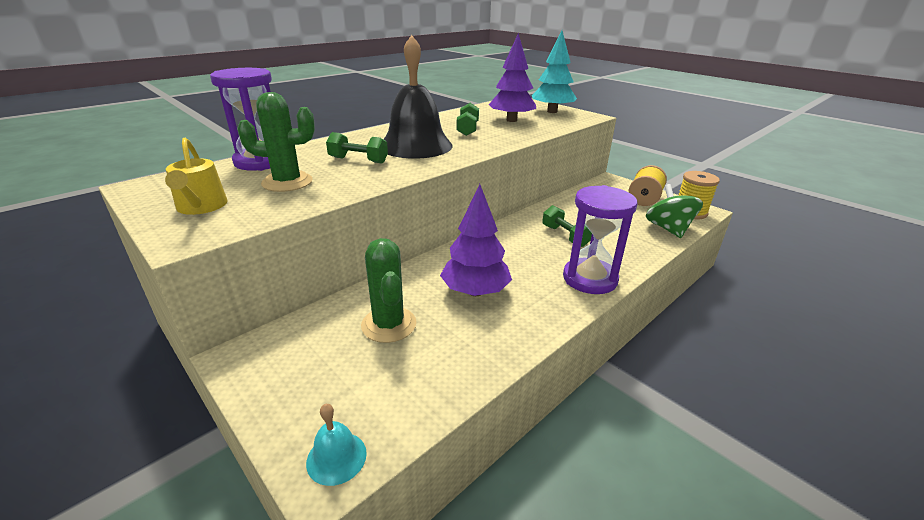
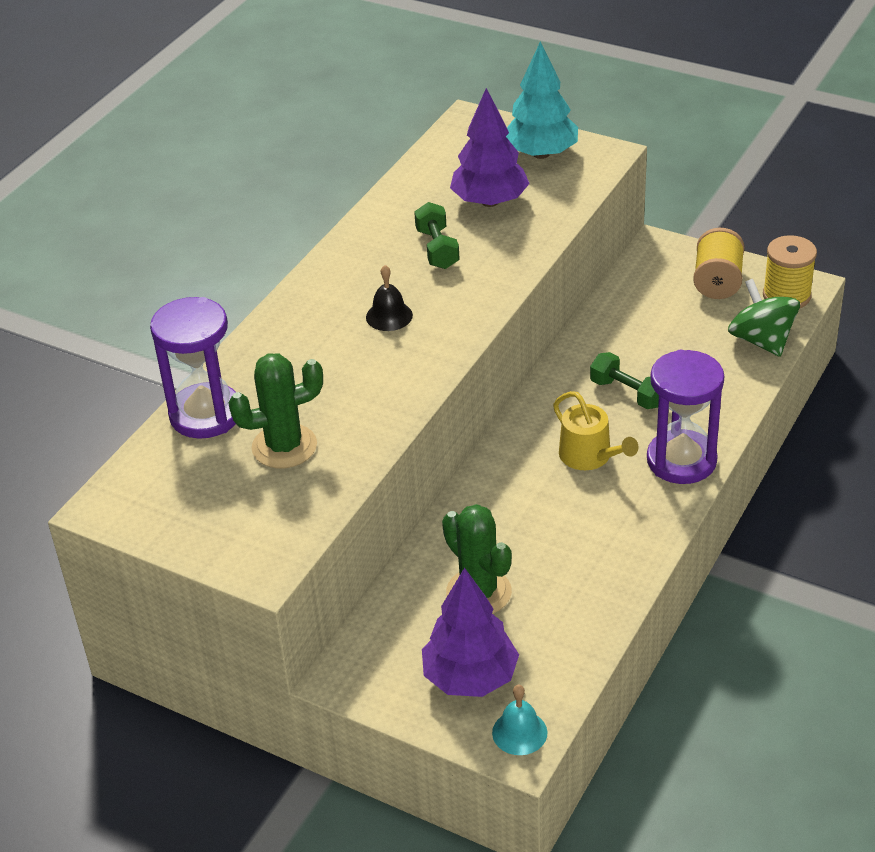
camera: 15 degrees left, 10 degrees up
yellow watering can [165,138,227,215] -> yellow watering can moved to [553,391,638,470]
green dumbbell [326,132,388,163] -> none
black bell [383,35,452,159] -> black bell [366,265,413,331], size x0.42
purple tree [440,184,512,296] -> purple tree moved to [422,568,519,697]

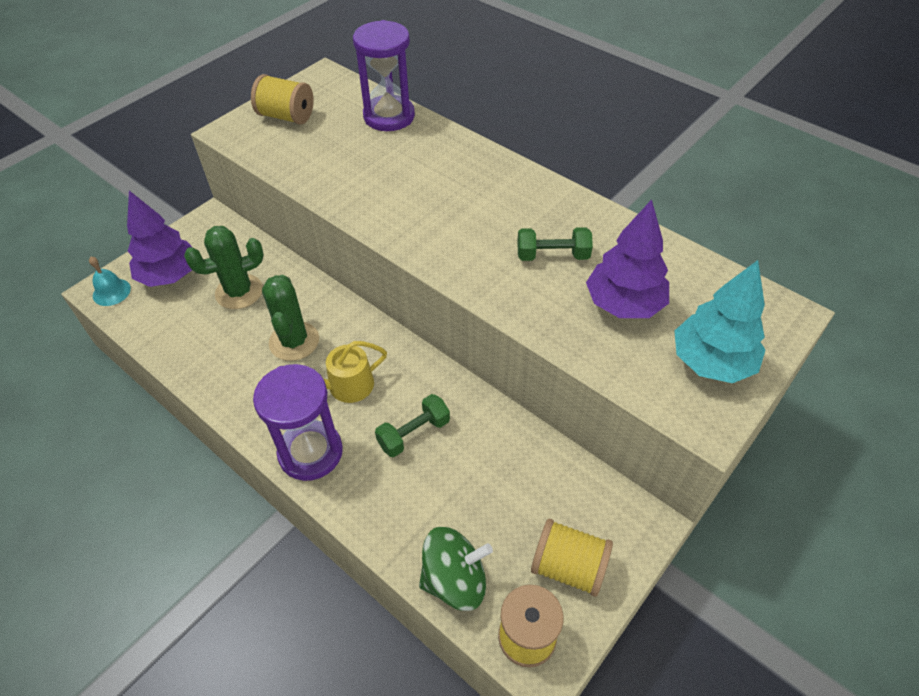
camera: 100 degrees right, 10 degrees up
green cactus [228,353,323,468] -> green cactus moved to [262,275,319,361]
black bell [366,265,413,331] -> none
none -> yellow spool [251,74,314,125]

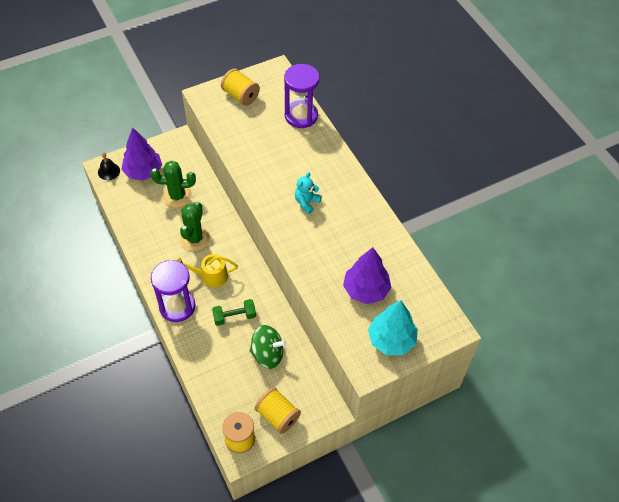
camera: 20 degrees right, 5 degrees up
turquoise bell [89,257,131,306] -> black bell [98,152,120,180]
green spinning top [419,527,493,611] -> green spinning top moved to [249,325,287,369]
green dumbbell [517,227,593,261] -> none
none -> turquoise teddy bear [295,172,322,214]

